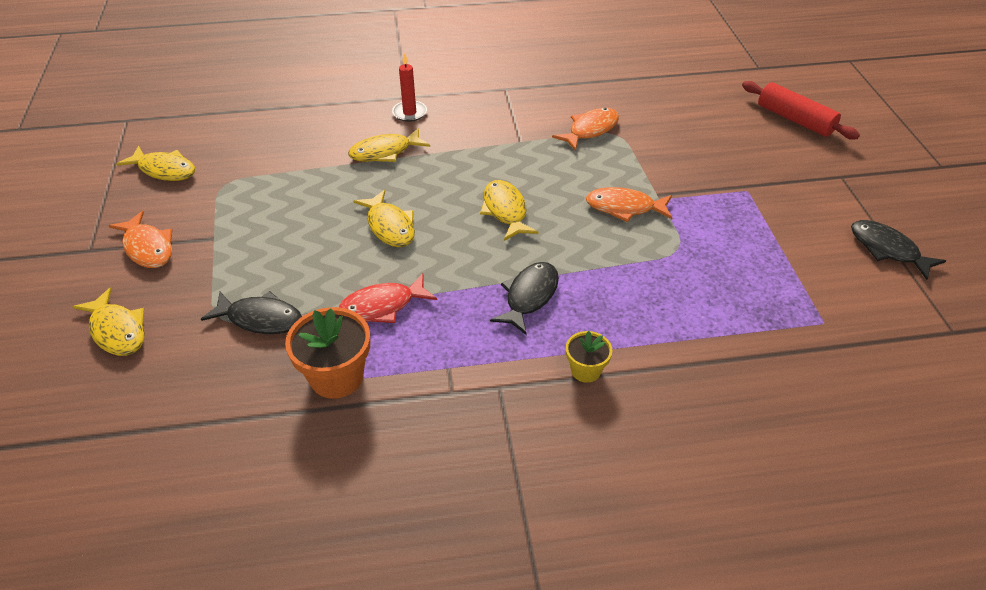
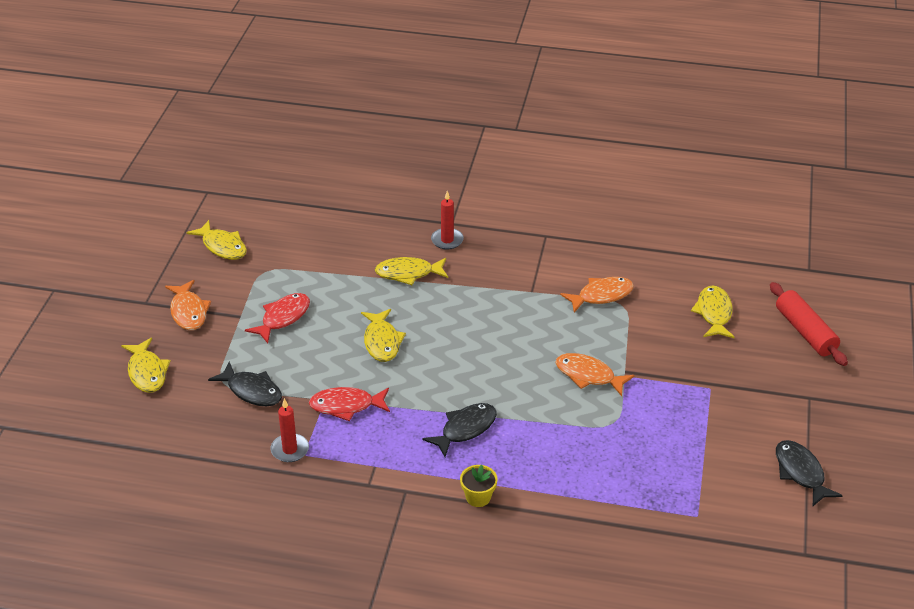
camera: 20 degrees right, 5 degrees down
orange flower pot [285,307,370,399] -> red candle [270,398,309,462]
yellow fish [480,180,538,241] -> yellow fish moved to [691,286,735,338]
none -> red fish [245,293,310,343]

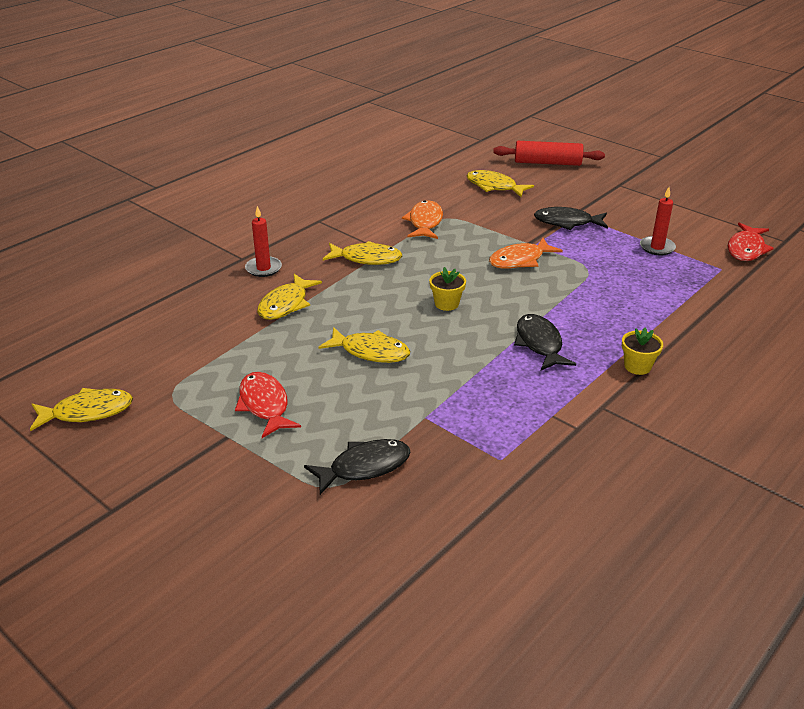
camera: 60 degrees left, 5 degrees down
yellow fish [121,338,171,393] -> yellow fish moved to [323,241,402,265]
orange fish [165,280,211,330] -> none
red candle [270,398,309,462] -> red candle moved to [640,187,676,255]
red fish [309,387,390,421] -> red fish moved to [728,223,774,261]
black fish [776,440,843,506] -> black fish moved to [534,207,608,230]
none -> yellow flower pot [429,267,466,311]

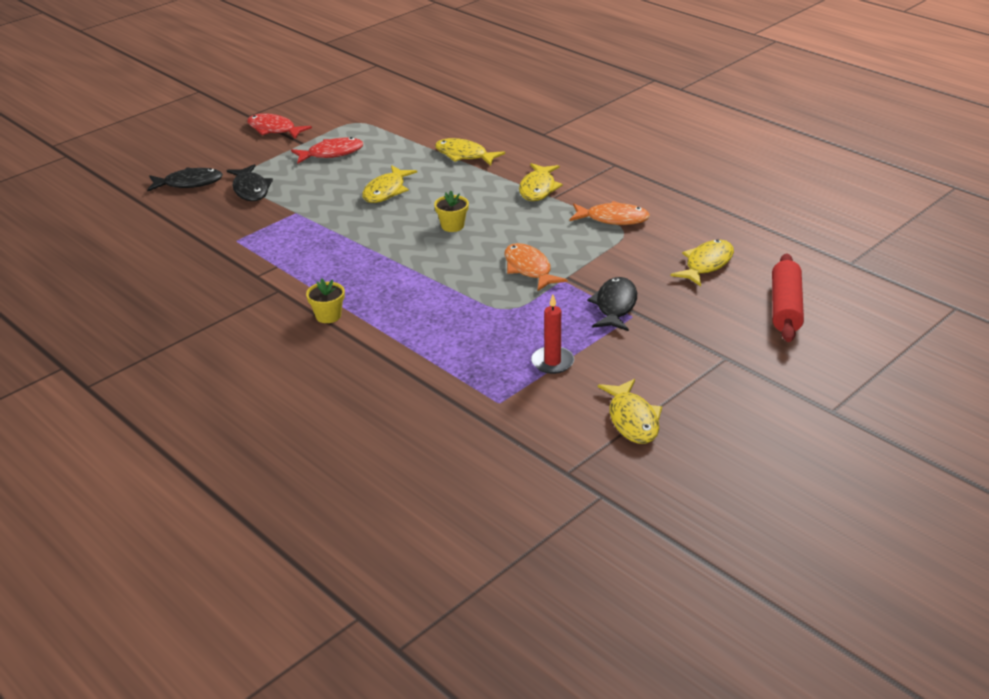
camera: 95 degrees right, 0 degrees up
yellow fish [30,388,133,431] -> yellow fish moved to [598,379,662,444]
red candle [245,206,282,277] -> none
black fish [514,314,576,371] -> black fish moved to [147,168,223,191]
red fish [728,223,774,261] -> red fish moved to [247,113,312,139]

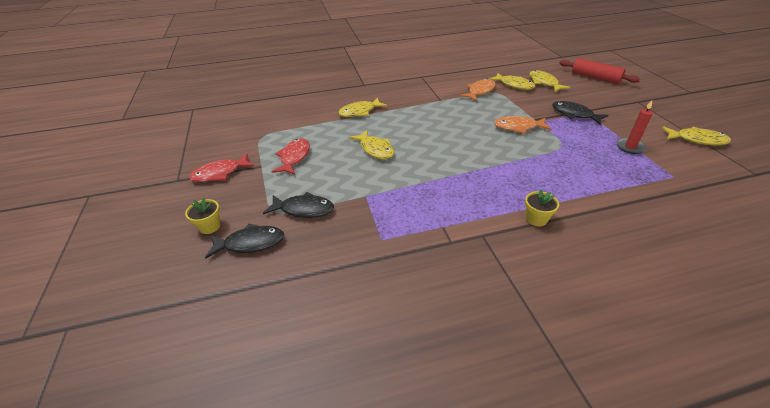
camera: 60 degrees left, 5 degrees up
black fish [147,168,223,191] -> black fish turned 60 degrees clockwise [205,224,284,258]
yellow flower pot [434,191,469,232] -> yellow flower pot moved to [185,198,221,234]
yellow fish [519,163,563,201] -> yellow fish moved to [489,73,535,90]

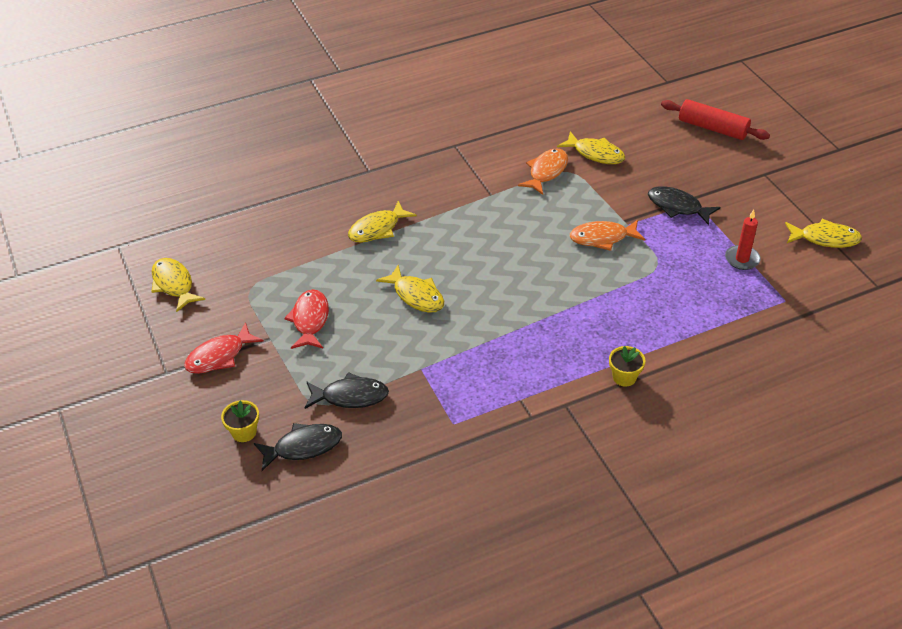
camera: 10 degrees left, 5 degrees up
yellow fish [529,70,571,92] -> yellow fish moved to [151,258,205,312]

